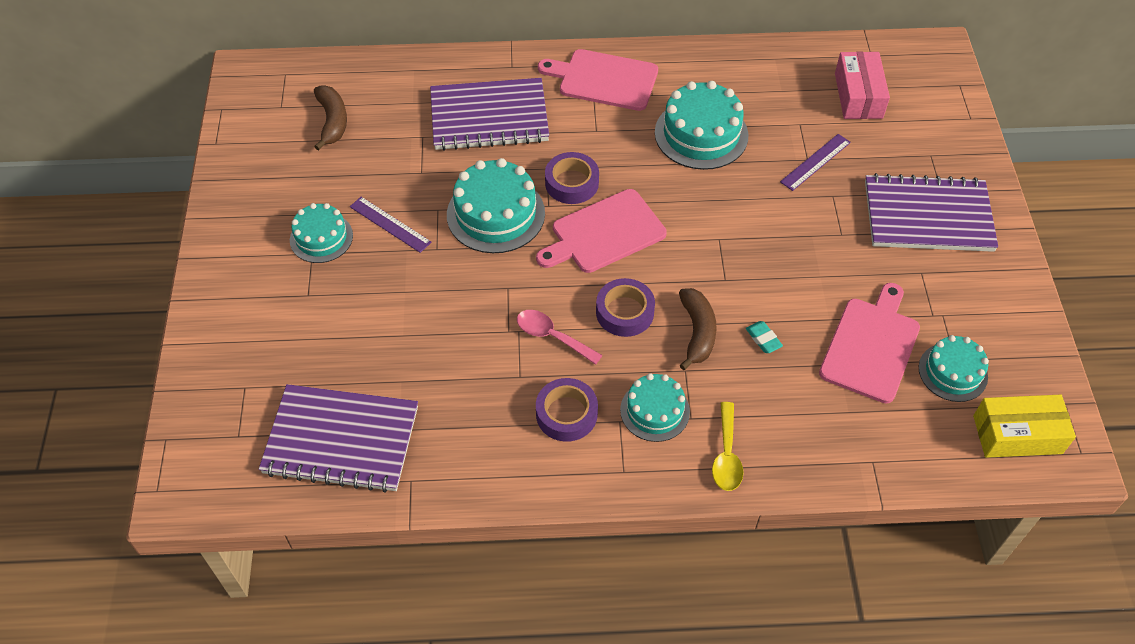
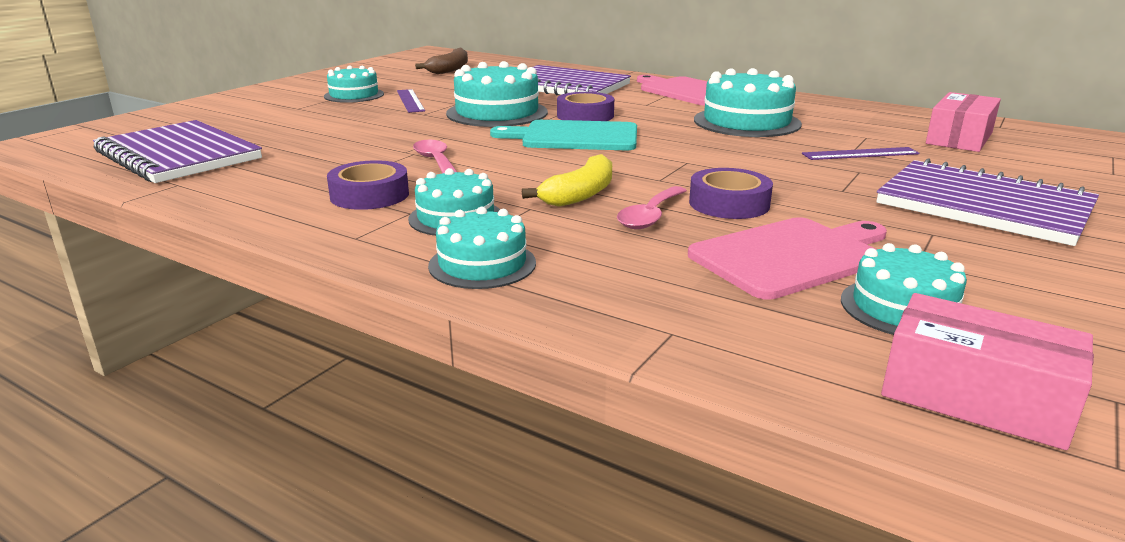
camera: 35 degrees right, 30 degrees down
pink cutting board [536,189,667,273] -> turquoise cutting board [490,120,637,150]
purple tape [596,278,655,337] -> purple tape moved to [689,168,773,219]
brown banana [679,288,717,370] -> yellow banana [522,154,612,207]
yellow spoon [712,402,744,491] -> turquoise cake [428,207,536,289]
turquoise eraser [746,321,783,353] -> pink spoon [617,186,687,229]
yellow box [973,395,1076,458] -> pink box [881,293,1094,450]

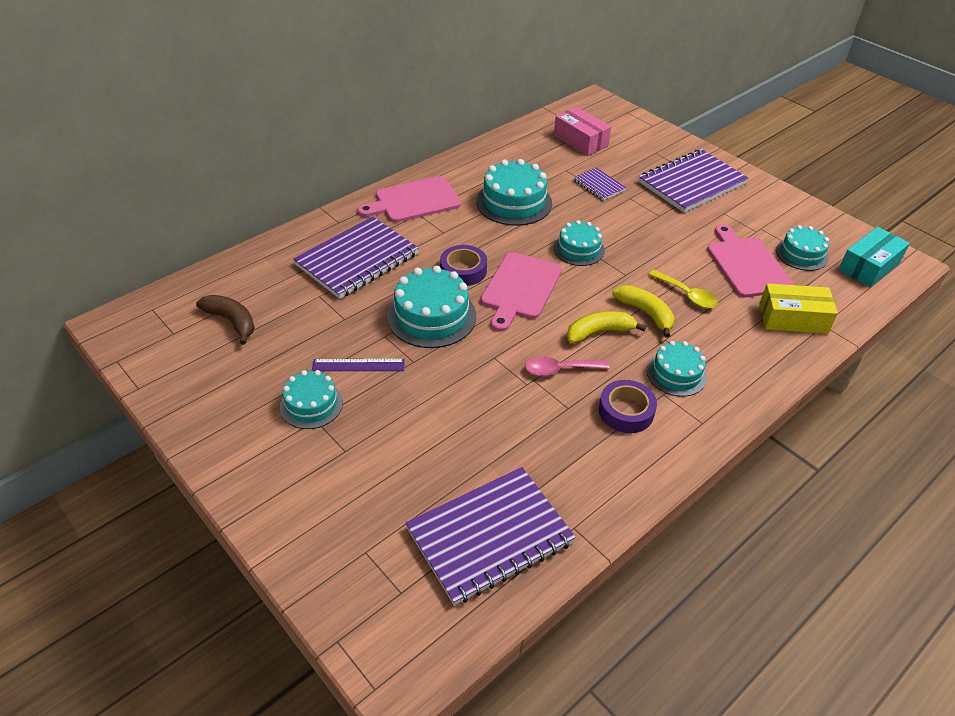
camera: 75 degrees left, 20 degrees up
turquoise cake [428,207,536,289] -> turquoise cake moved to [554,220,605,266]
turquoise cutting board [490,120,637,150] -> pink cutting board [481,252,562,332]
pink spoon [617,186,687,229] -> yellow spoon [649,270,718,308]
purple tape [689,168,773,219] -> none
purple ruler [802,147,920,160] -> purple notebook [573,167,626,200]
pink box [881,293,1094,450] -> turquoise box [838,227,910,287]
none -> yellow banana [567,311,646,344]
none -> yellow box [759,283,838,334]

